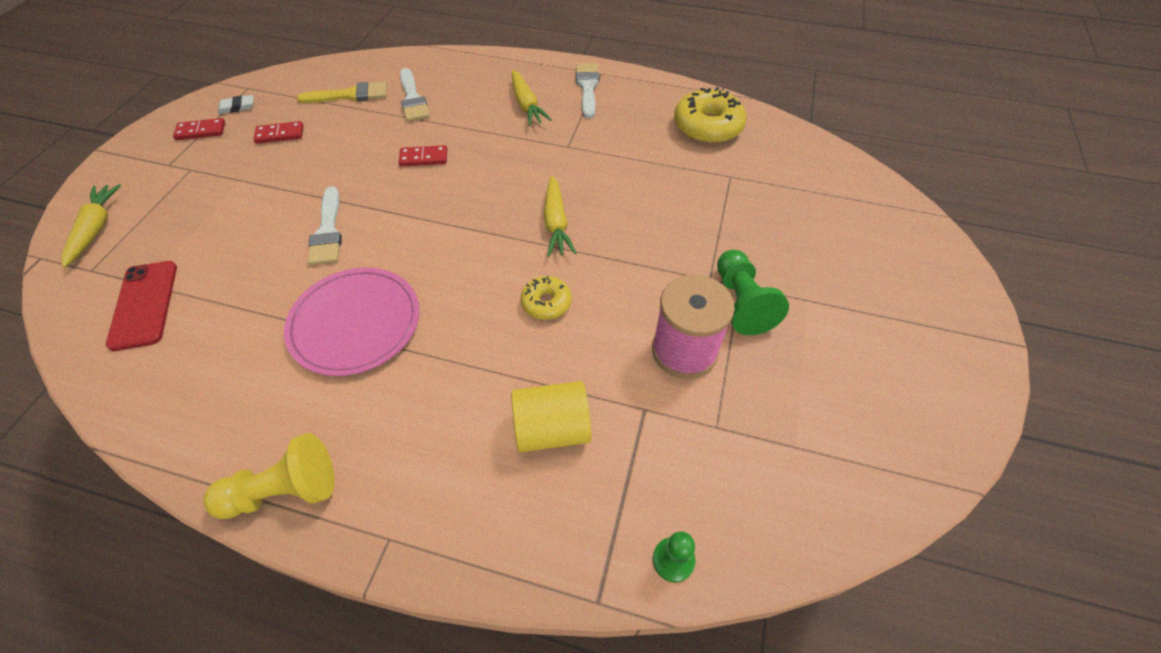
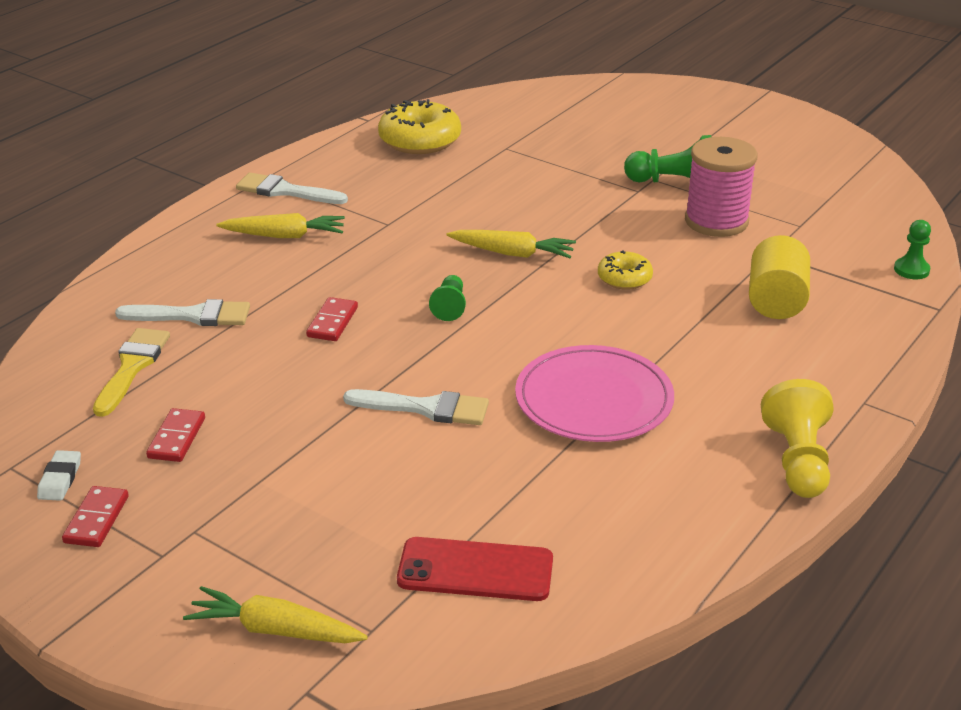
camera: 70 degrees left, 20 degrees down
none -> green pawn [429,275,466,321]

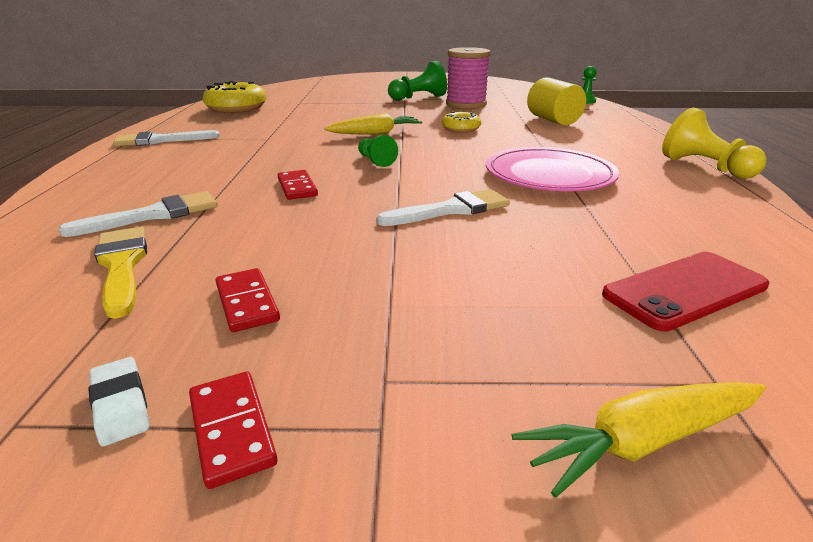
camera: 35 degrees left, 5 degrees down
yellow carrot [216,213,345,238] -> none

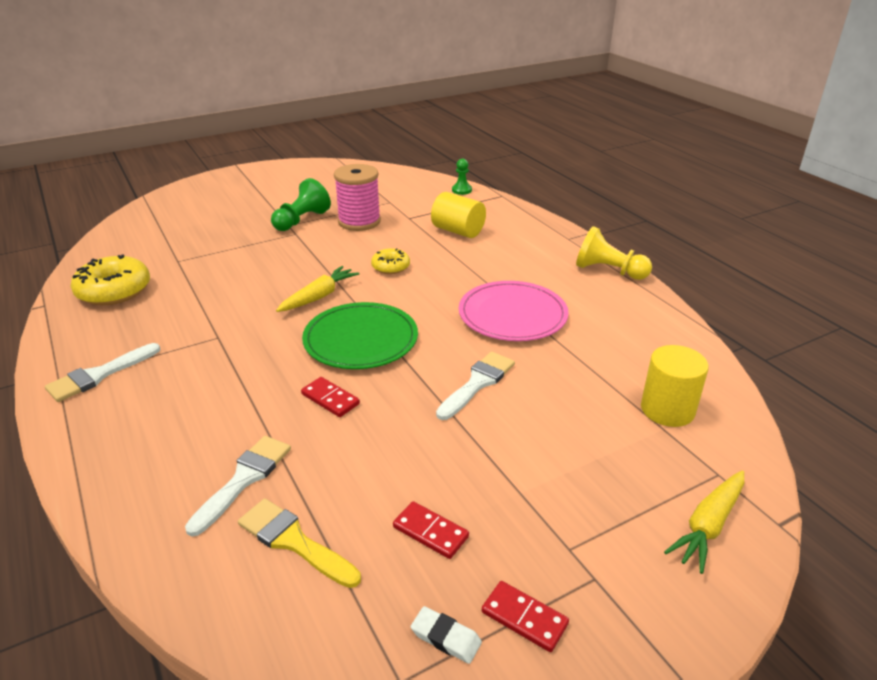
camera: 30 degrees left, 5 degrees up
green pawn [358,135,398,167] -> green plate [302,302,418,369]
red phone [602,252,769,332] -> yellow cylinder [641,345,709,427]

